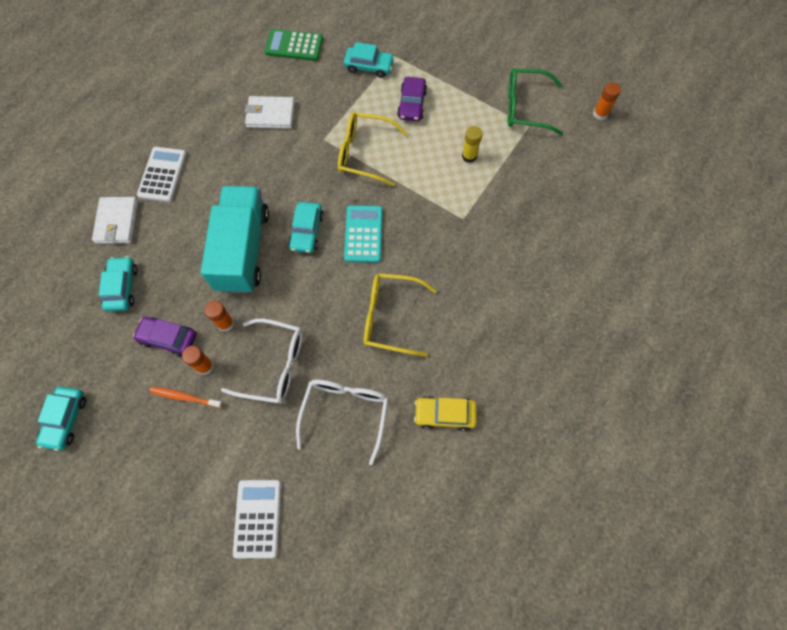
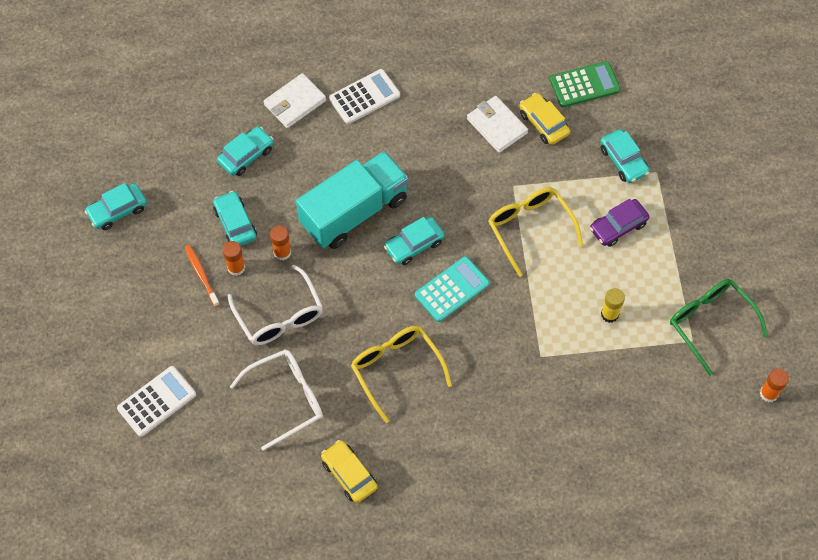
camera: 50 degrees right, 5 degrees down
purple car [133,317,197,357] -> turquoise car [213,191,257,246]
green calculator [265,29,323,61] -> green calculator turned 105 degrees clockwise [550,61,621,107]
none -> yellow car [519,93,570,145]

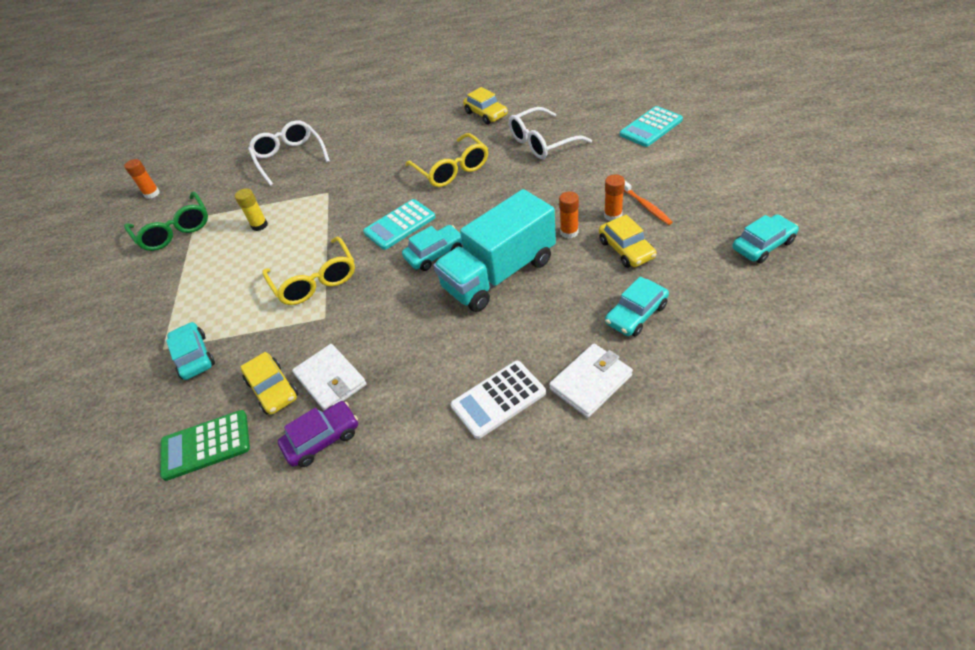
camera: 175 degrees left, 15 degrees down
white calculator [117,366,196,437] -> turquoise calculator [620,106,683,147]
turquoise car [213,191,257,246] -> yellow car [599,215,657,268]
white glasses [228,265,323,345] -> white glasses moved to [248,120,330,186]
purple car [590,199,649,247] -> purple car moved to [278,401,358,467]

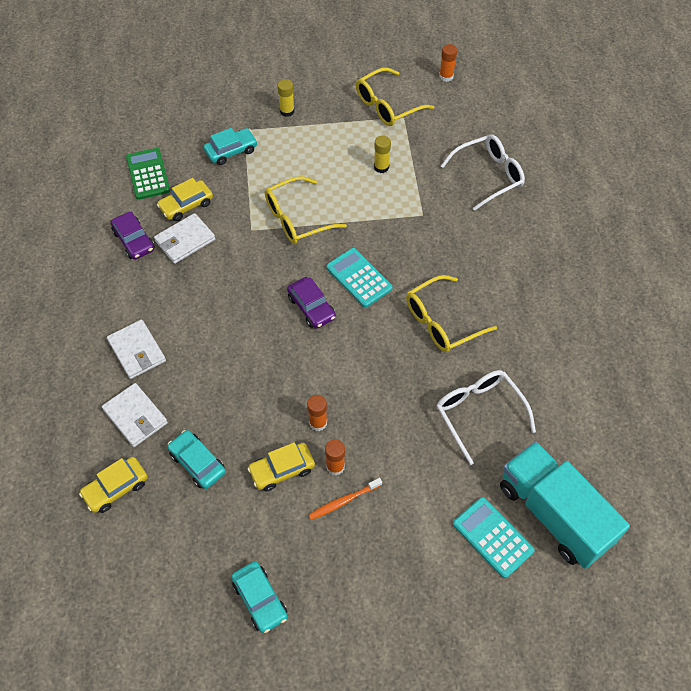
camera: 85 degrees right, 10 degrees up
green glasses [124,192,208,251] -> yellow glasses [356,68,434,126]
turquoise car [402,225,462,271] -> purple car [287,277,336,329]
turquoise truck [433,189,556,312] -> turquoise truck moved to [500,441,630,569]
white calculator [451,361,546,439] -> white wallet [107,320,166,379]
yellow car [463,87,508,124] -> yellow car moved to [79,457,148,513]
none -> yellow glue stick [277,79,295,117]

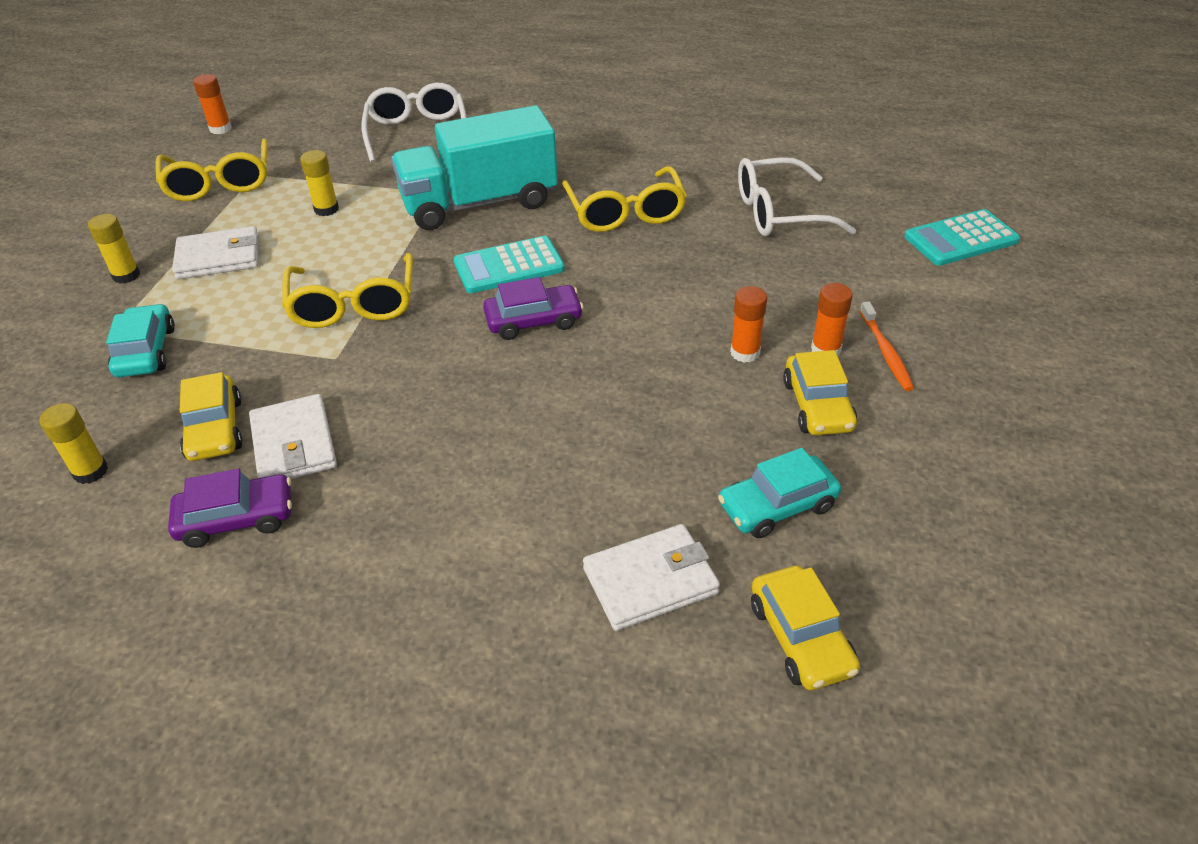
camera: 70 degrees left, 15 degrees down
white wallet [107,320,166,379] -> white wallet moved to [172,226,259,279]
green calculator [126,148,170,200] -> yellow glue stick [40,403,108,484]
turquoise car [231,561,287,633] -> none
turquoise truck [500,441,630,569] -> turquoise truck moved to [391,105,558,230]

